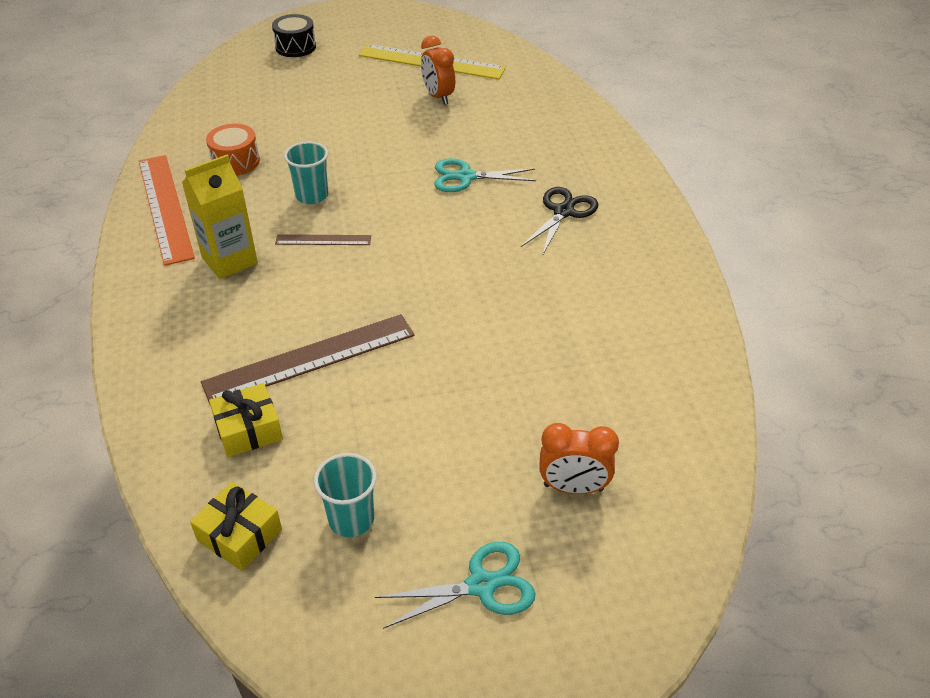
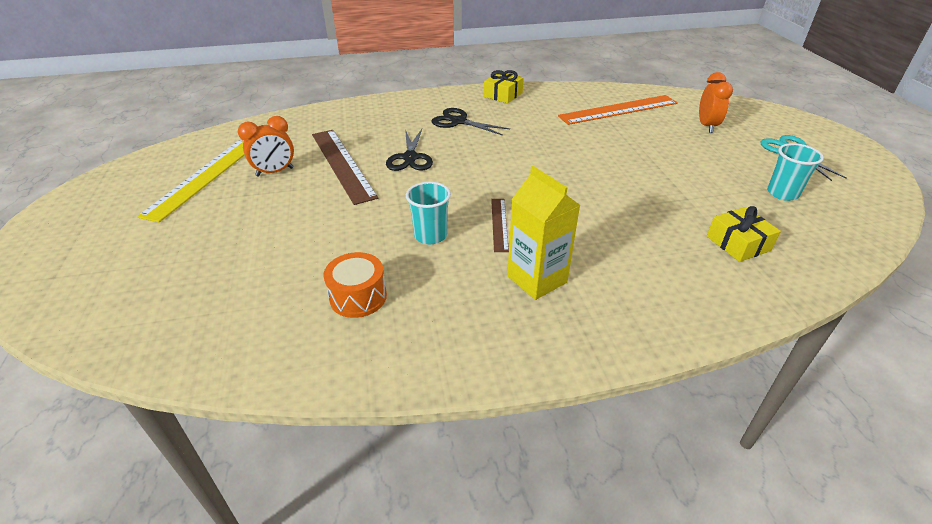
camera: 90 degrees left, 5 degrees down
orange ruler [139,155,195,266] -> orange ruler moved to [558,95,678,125]
yellow gift [190,482,282,571] -> yellow gift moved to [484,70,524,103]
brown ruler [201,314,415,404] -> brown ruler moved to [312,130,378,205]
black drum [272,14,316,57] -> none
turquoise scissors [434,158,536,192] -> black scissors [386,129,433,171]

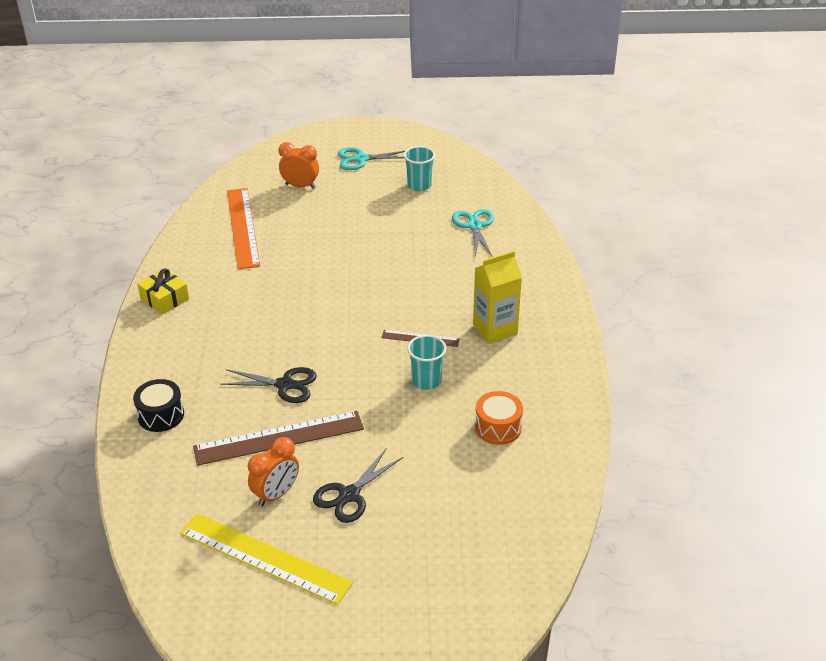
camera: 80 degrees left, 0 degrees up
orange clock [238,116,294,177] -> orange clock turned 60 degrees clockwise [248,437,299,506]
black scissors [431,108,510,136] -> black scissors moved to [313,448,403,523]
yellow gift [707,206,781,262] -> turquoise scissors [452,209,494,257]
none -> black drum [133,379,184,432]

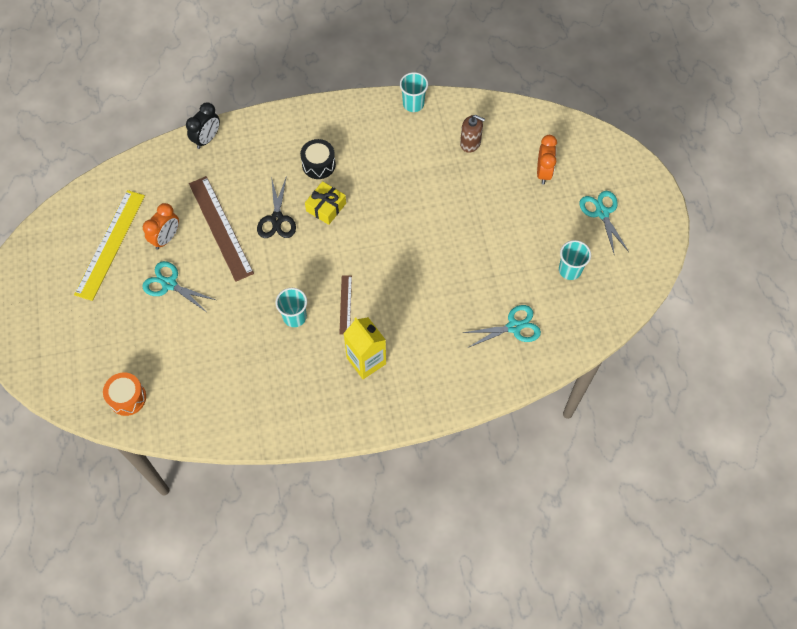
camera: 80 degrees right, 25 degrees up
black drum [133,379,184,432] -> black drum moved to [300,139,336,179]
yellow gift [137,269,189,314] -> yellow gift moved to [305,181,346,225]
orange ruler [227,188,260,269] -> brown soap dispenser [460,115,485,153]
orange clock [248,437,299,506] -> orange clock turned 90 degrees counterclockwise [143,203,179,250]
black scissors [313,448,403,523] -> turquoise scissors [142,261,215,312]
orange drum [475,391,523,445] -> orange drum moved to [103,373,146,416]
none -> black clock [186,102,220,149]
none -> turquoise cup [400,72,428,112]

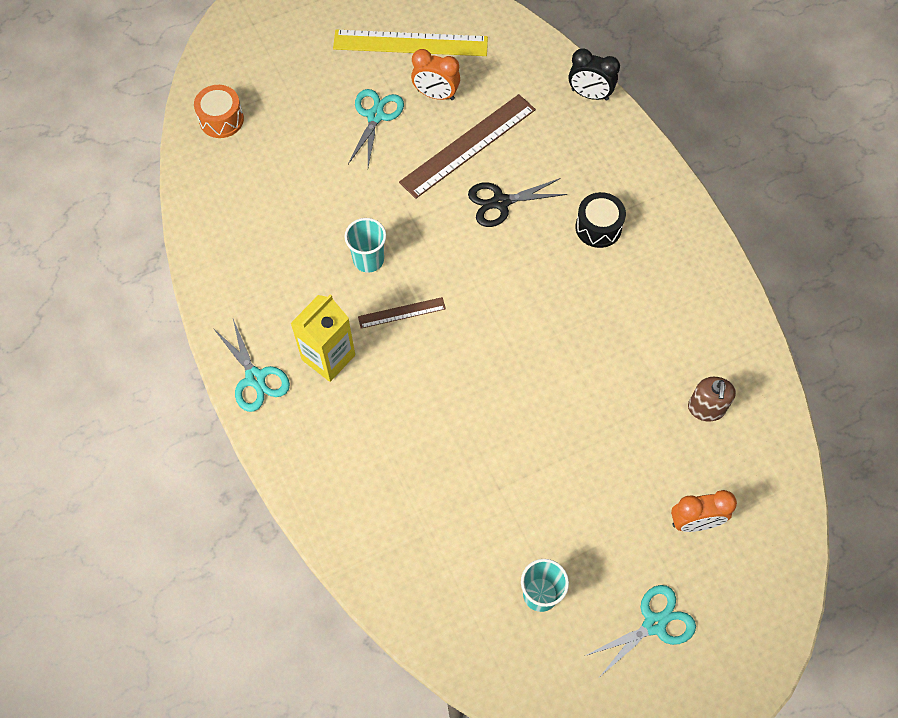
camera: 75 degrees right, 0 degrees up
yellow gift [305,181,346,225] -> none
turquoise cup [400,72,428,112] -> none
turquoise scissors [463,305,541,348] -> turquoise scissors moved to [213,319,290,412]

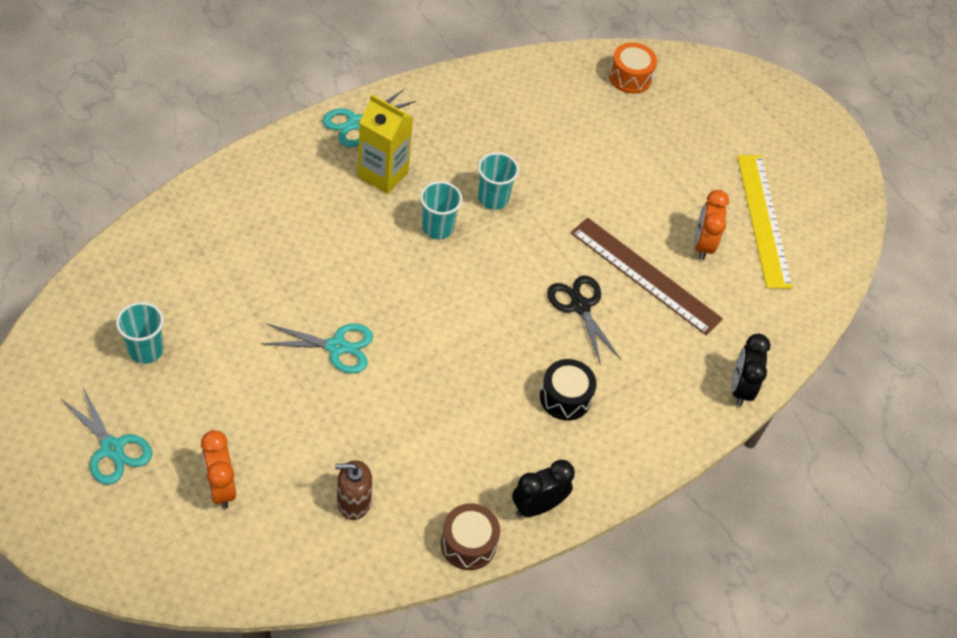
camera: 75 degrees right, 10 degrees down
turquoise scissors [348,89,404,167] -> turquoise scissors moved to [261,323,373,374]
brown ruler [358,297,446,329] -> turquoise cup [420,181,463,239]
none -> brown drum [441,503,500,570]
none -> black clock [512,460,575,517]

